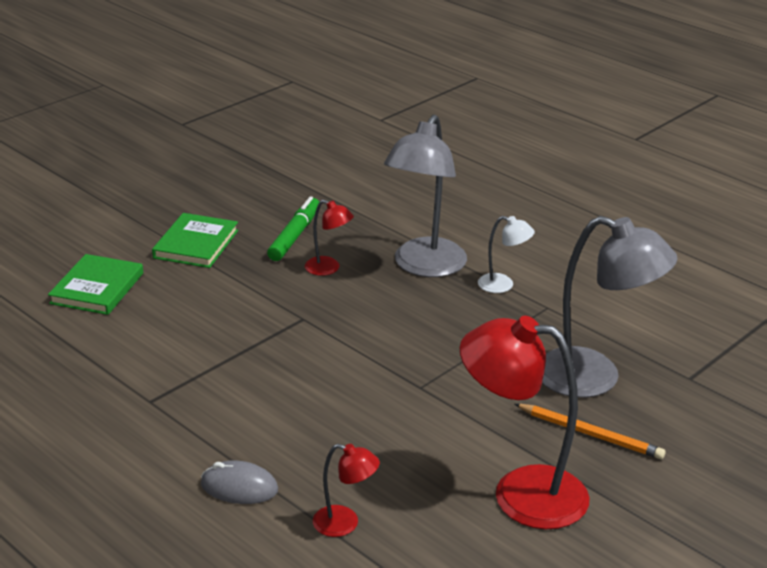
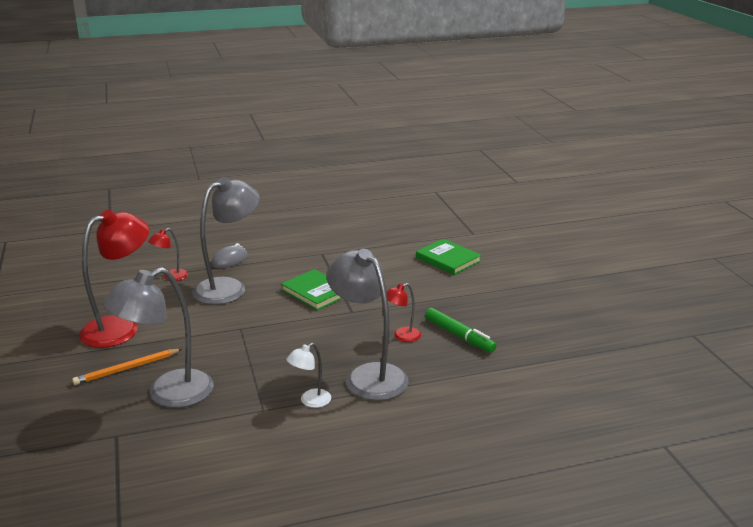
camera: 120 degrees right, 5 degrees down
green book [152,213,238,268] -> green book moved to [281,269,343,310]
none -> grey lamp [192,177,260,305]

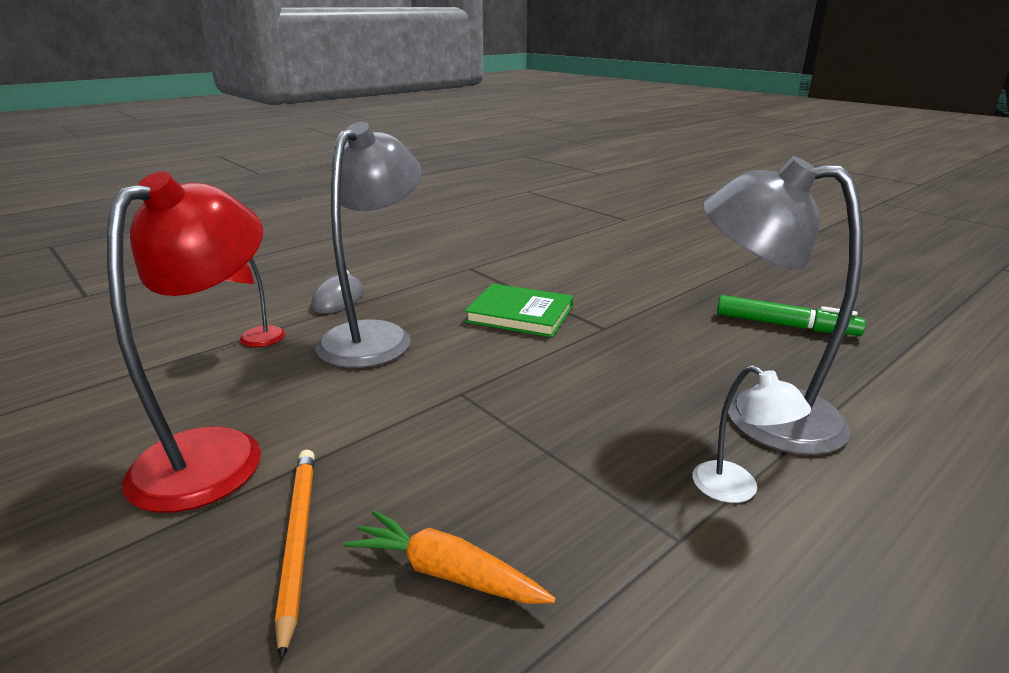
camera: 25 degrees left, 0 degrees up
orange pencil [72,349,182,385] -> orange pencil turned 135 degrees clockwise [275,450,315,661]
grey lamp [103,267,214,408] -> orange carrot [344,510,556,604]
white lamp [286,343,331,408] -> white lamp turned 60 degrees counterclockwise [692,365,811,503]
red lamp [386,283,421,342] -> none
green book [416,239,482,275] -> none

